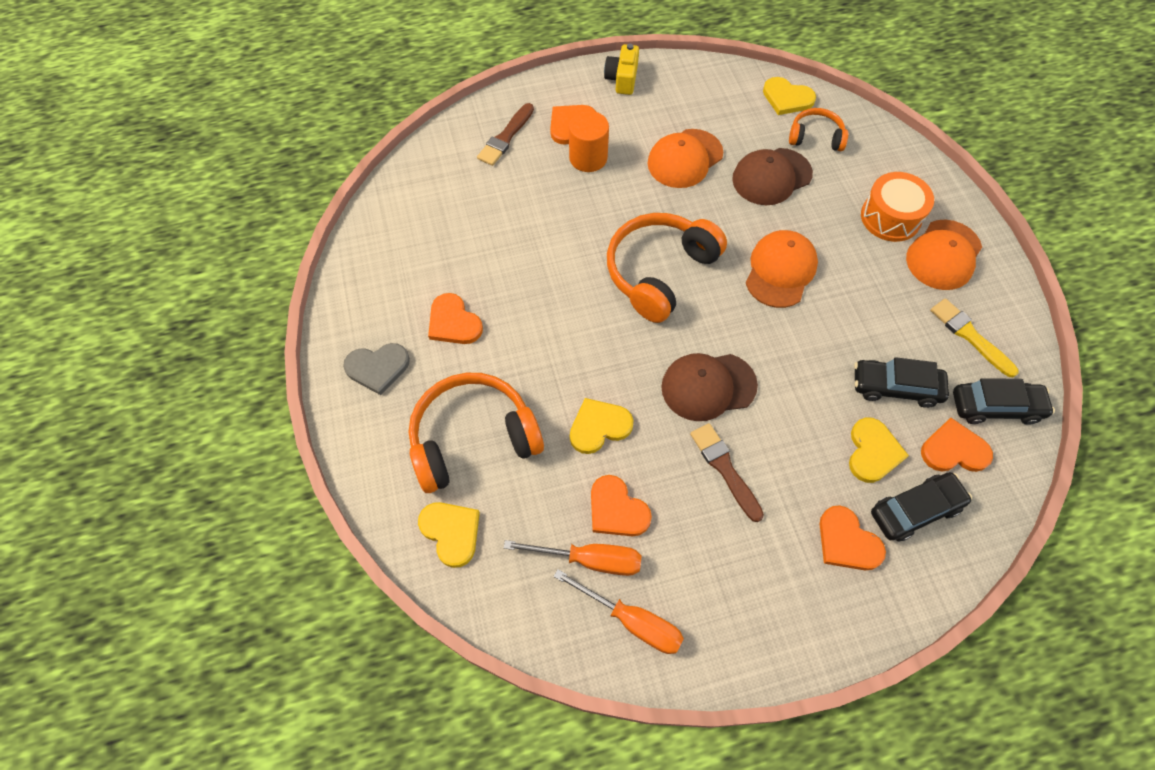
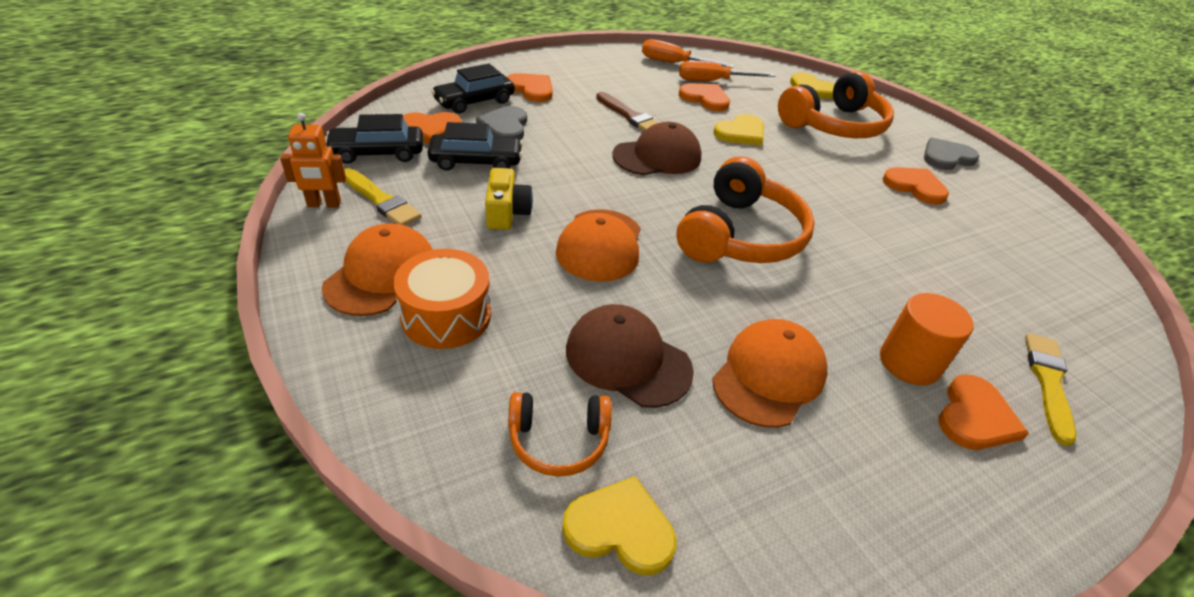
camera: 165 degrees right, 20 degrees down
brown brush [477,103,534,166] -> yellow brush [1025,333,1076,446]
yellow camera [604,44,639,95] -> yellow camera moved to [485,168,533,230]
brown cap [732,148,813,205] -> brown cap turned 105 degrees counterclockwise [566,304,694,408]
yellow heart [849,417,909,483] -> grey heart [476,106,527,140]
none -> orange robot [280,113,346,207]

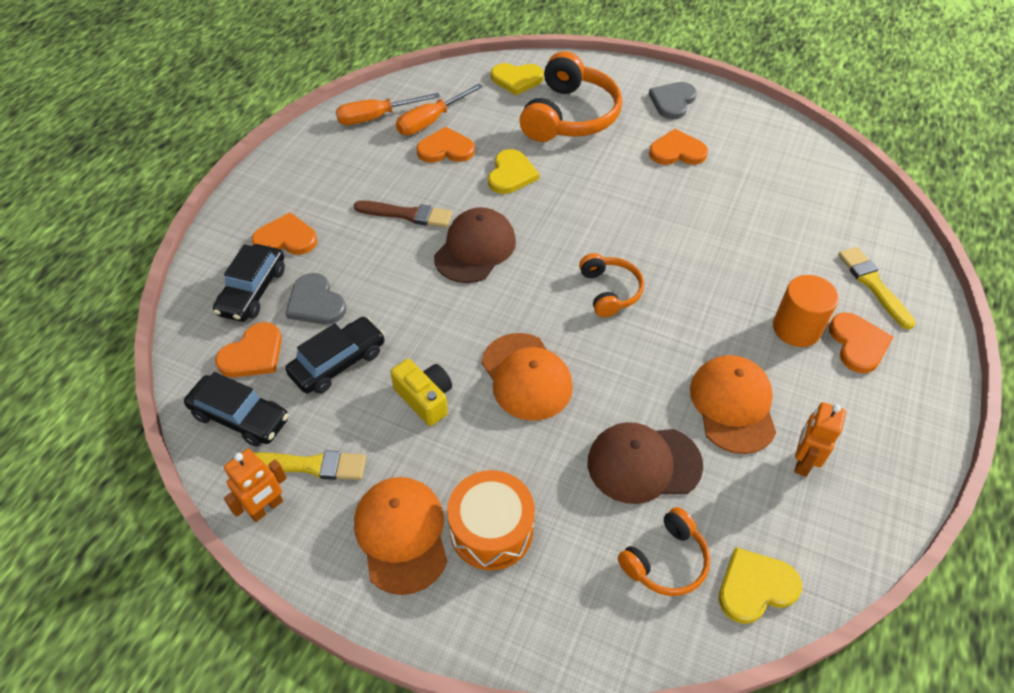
camera: 35 degrees left, 10 degrees up
black car [325,114,423,164] -> black car turned 105 degrees counterclockwise [184,372,289,447]
orange headphones [676,156,815,263] -> orange headphones [579,253,644,317], size x0.54
none -> orange robot [794,402,846,477]

